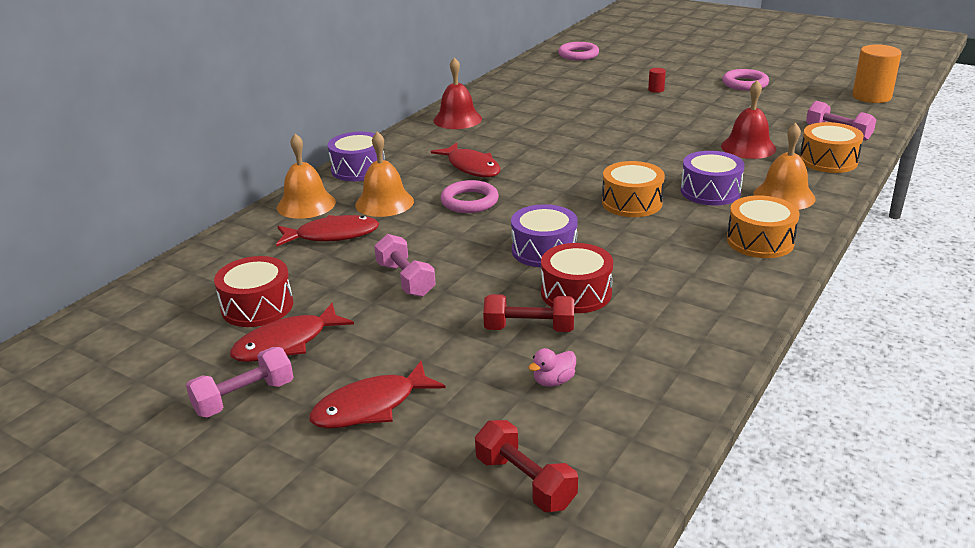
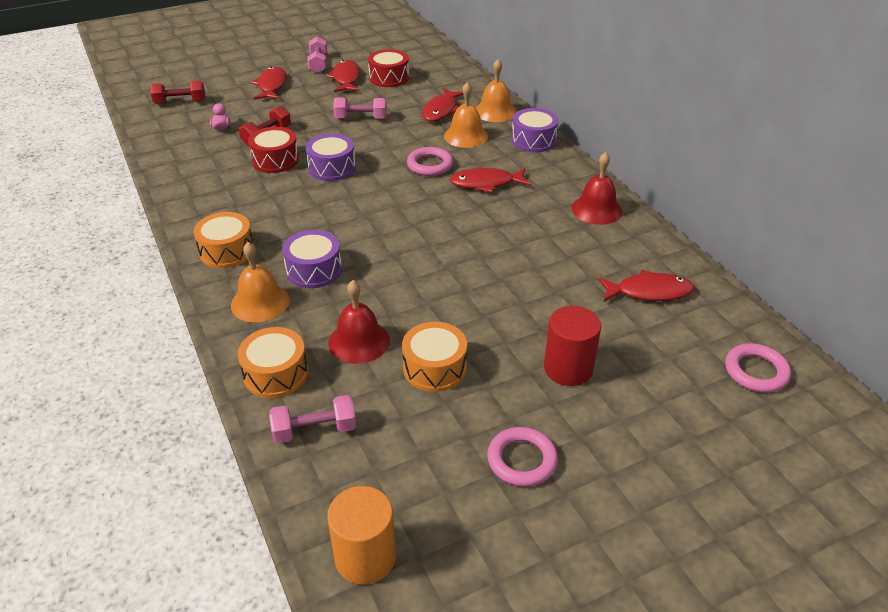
camera: 120 degrees right, 10 degrees up
orange drum [602,161,665,217] -> orange drum moved to [402,322,467,392]
red cylinder [648,68,666,93] -> red cylinder [544,306,601,386], size x2.24
none -> red fish [598,269,694,302]

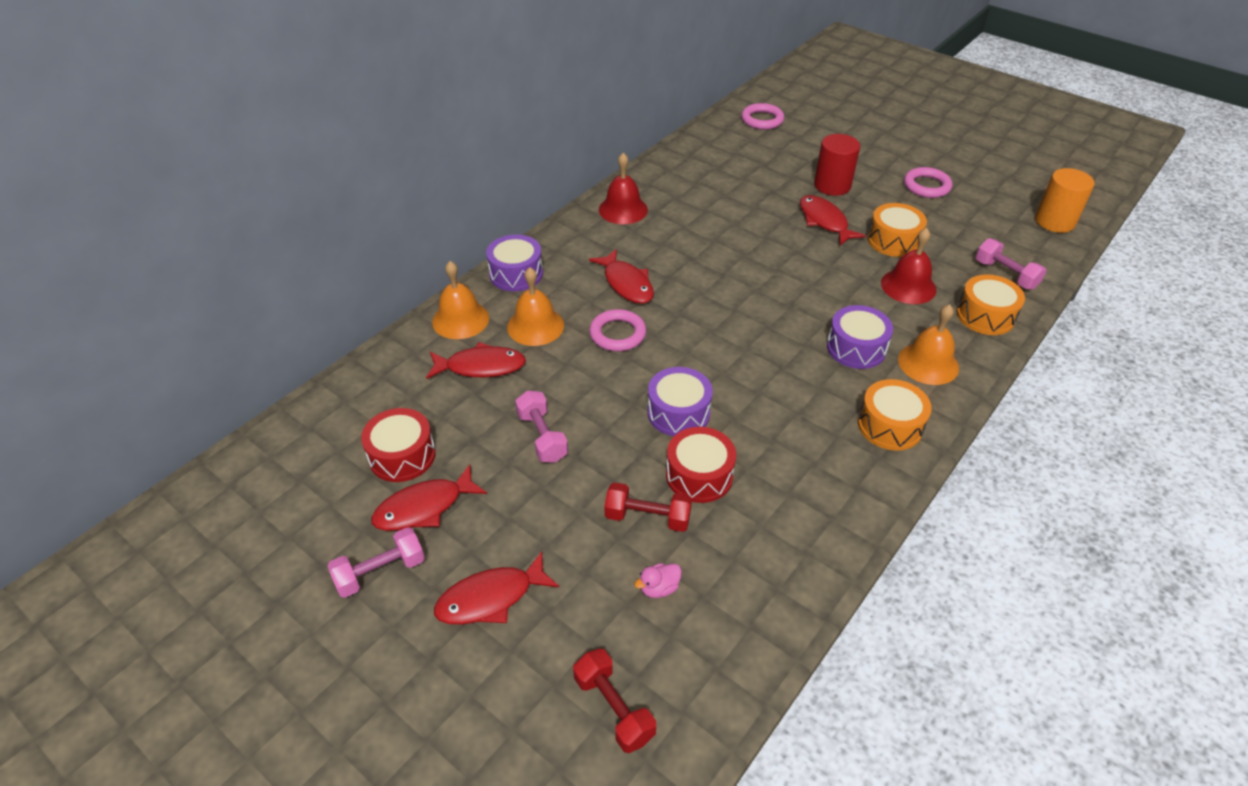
camera: 115 degrees left, 5 degrees up
red fish [598,269,694,302] -> red fish moved to [800,195,866,245]

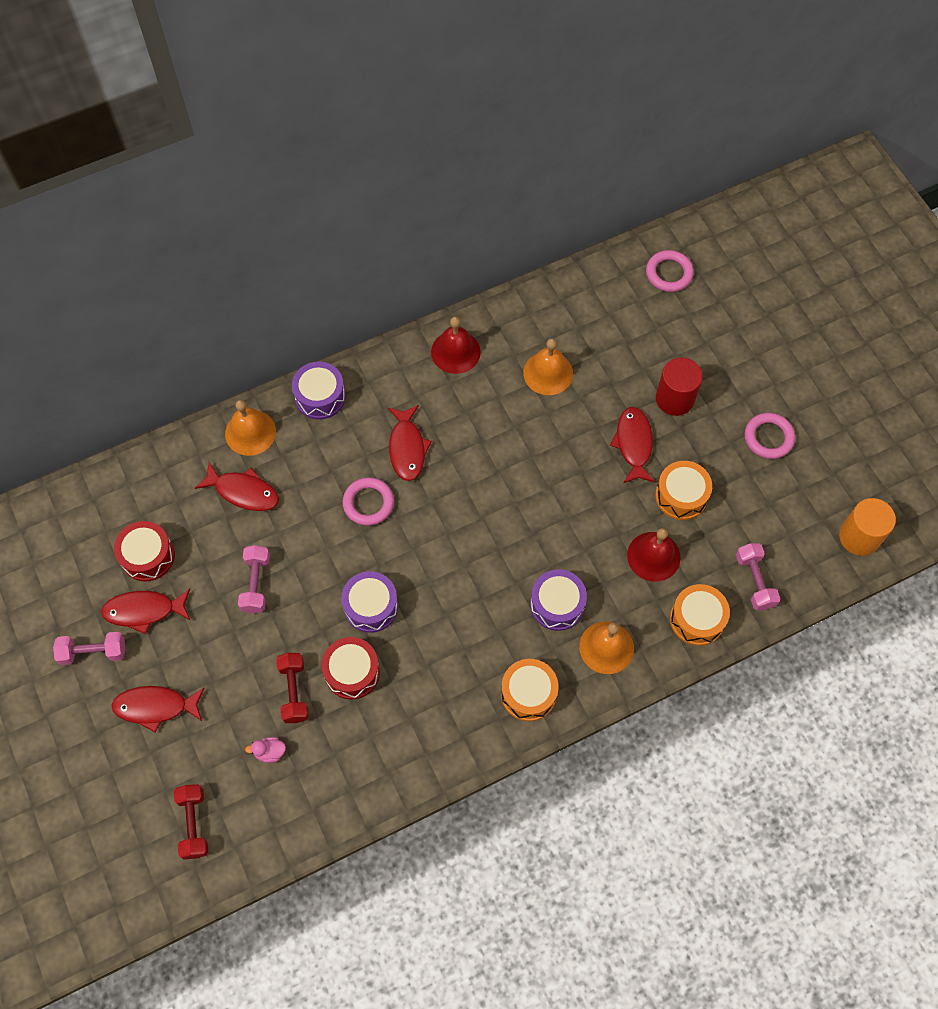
camera: 25 degrees right, 20 degrees up
orange bell [507,267,564,346] -> orange bell moved to [523,338,573,395]
red dumbbell [604,482,692,532] -> red dumbbell turned 45 degrees clockwise [276,653,309,723]

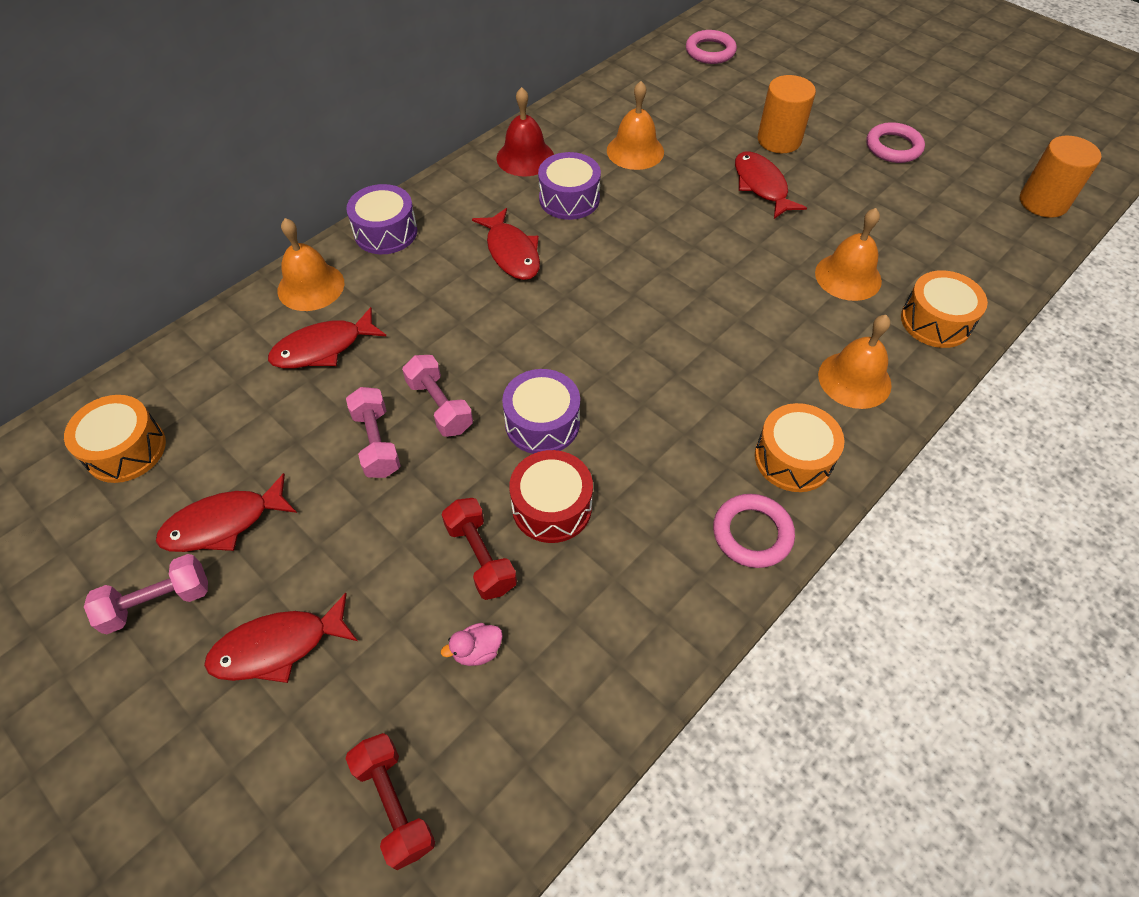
camera: 20 degrees left, 10 degrees down
red drum [114,521,175,582] -> none
red fish [195,463,279,511] -> red fish turned 150 degrees clockwise [268,307,386,369]
pink ring [342,477,394,526] -> pink ring moved to [713,494,795,568]
purple drum [530,569,587,631] -> purple drum moved to [538,152,601,220]
red bell [627,528,681,582] -> orange bell [815,208,882,301]
orange drum [655,461,712,520] -> orange drum moved to [64,395,166,483]
red cylinder [656,357,703,416] -> orange cylinder [758,75,816,153]
pink dumbbell [736,543,780,610] -> pink dumbbell moved to [402,355,473,437]

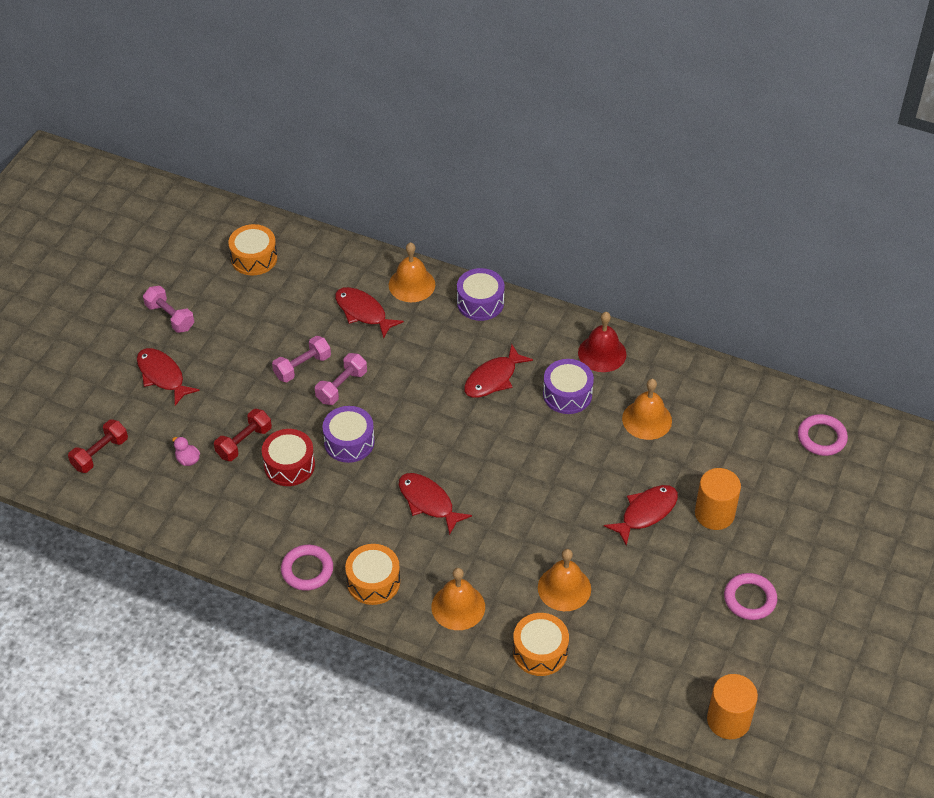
camera: 70 degrees right, 5 degrees down
red fish [156,473,297,552] -> red fish moved to [399,473,472,535]

